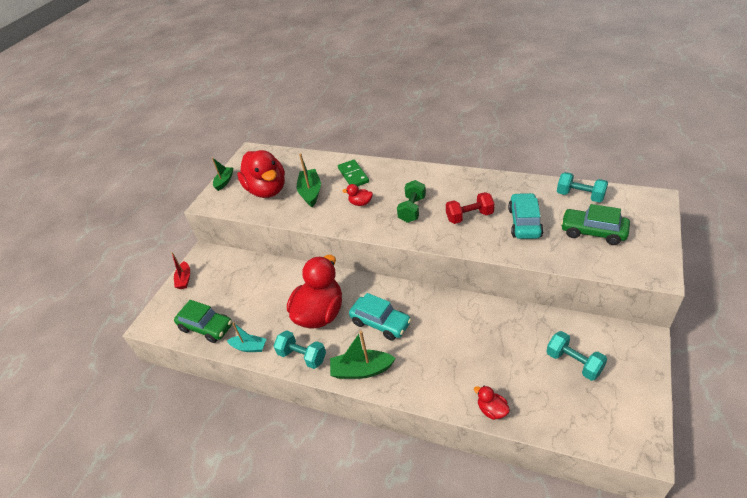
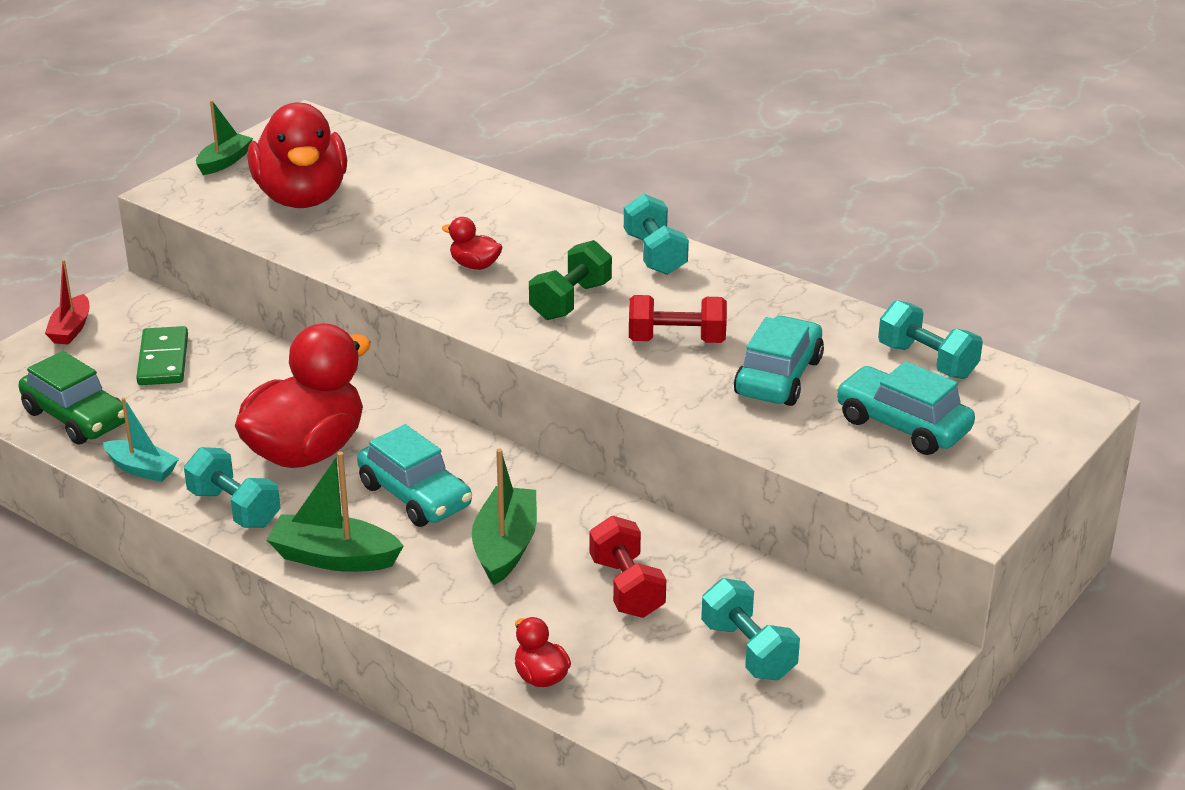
camera: 10 degrees right, 10 degrees down
green boat [297,153,321,207] -> green boat moved to [472,448,537,585]
green domino [338,159,369,186] -> green domino moved to [136,326,188,385]
green car [561,204,630,245] -> turquoise car [836,361,975,455]
none -> red dumbbell [589,516,666,618]
none -> turquoise dumbbell [624,194,689,275]

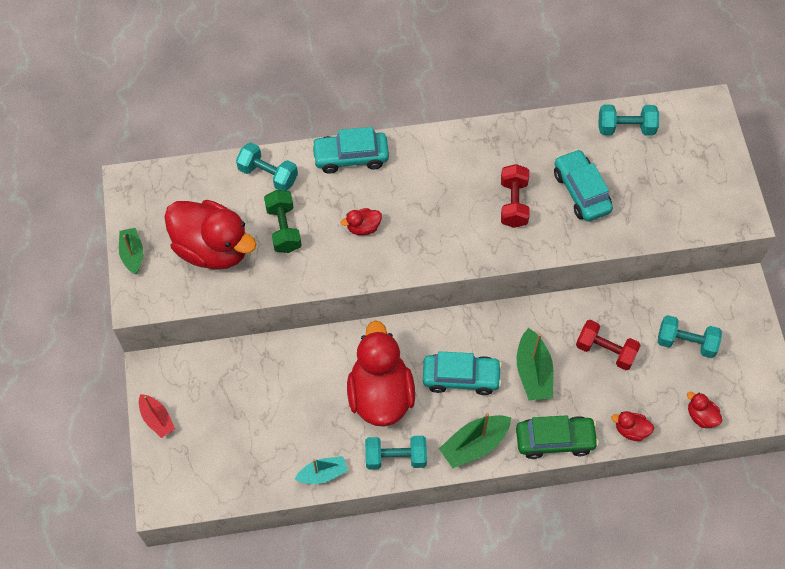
camera: 45 degrees left, 30 degrees up
green car [19,351,125,445] -> green car moved to [516,415,599,459]
green domino [136,326,188,385] -> none
green boat [472,448,537,585] -> green boat turned 150 degrees counterclockwise [517,328,553,401]
green dumbbell [529,240,612,320] -> green dumbbell moved to [264,190,302,253]
turquoise dumbbell [624,194,689,275] -> turquoise dumbbell moved to [236,142,298,191]
red dumbbell [629,295,727,343] -> red dumbbell turned 45 degrees counterclockwise [501,164,530,228]
turquoise car [836,361,975,455] -> turquoise car moved to [311,127,389,174]
none -> red duck [687,392,722,428]

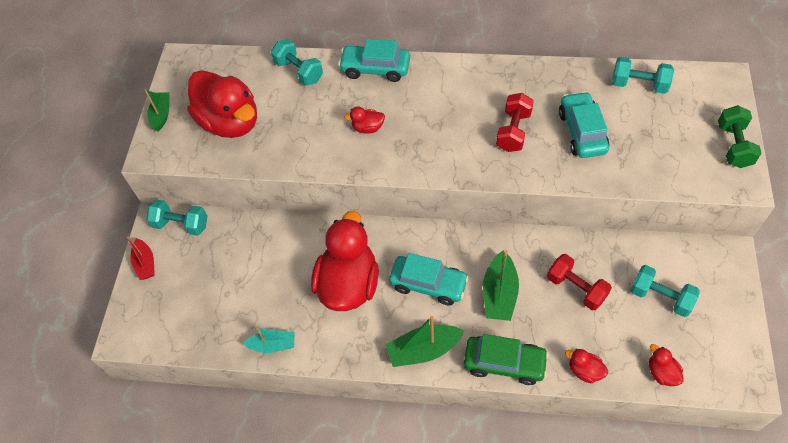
camera: 20 degrees right, 5 degrees down
green dumbbell [264,190,302,253] -> green dumbbell moved to [718,105,762,168]
turquoise dumbbell [365,436,427,470] -> turquoise dumbbell moved to [146,200,208,236]

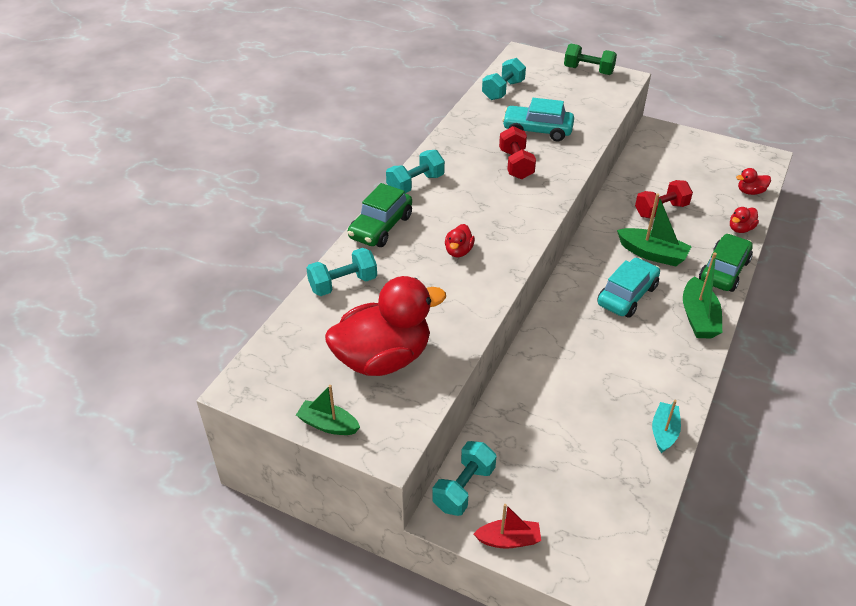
camera: 75 degrees left, 15 degrees down
red duck [311,210,379,311] -> none
turquoise car [338,39,410,82] -> green car [347,183,412,247]
red dumbbell [496,93,534,152] -> red dumbbell turned 45 degrees clockwise [499,126,536,179]
turquoise dumbbell [631,265,700,317] -> turquoise dumbbell moved to [386,150,445,193]

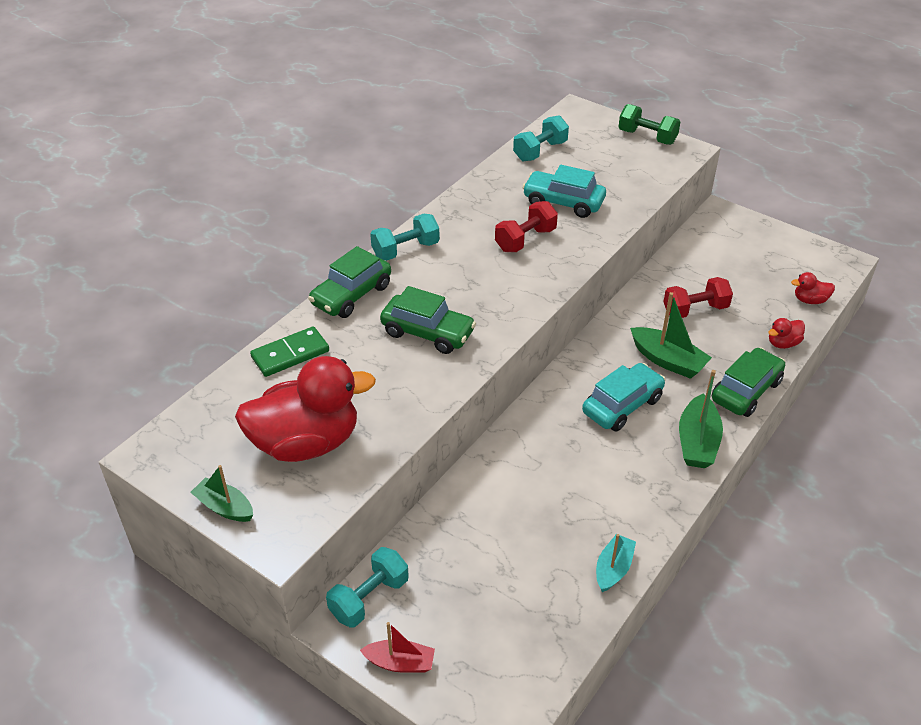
camera: 10 degrees right, 0 degrees up
turquoise dumbbell [306,248,377,296] -> green domino [250,326,329,377]
red duck [445,224,475,257] -> green car [380,286,476,354]
red dumbbell [499,126,536,179] -> red dumbbell turned 45 degrees clockwise [495,201,558,252]

